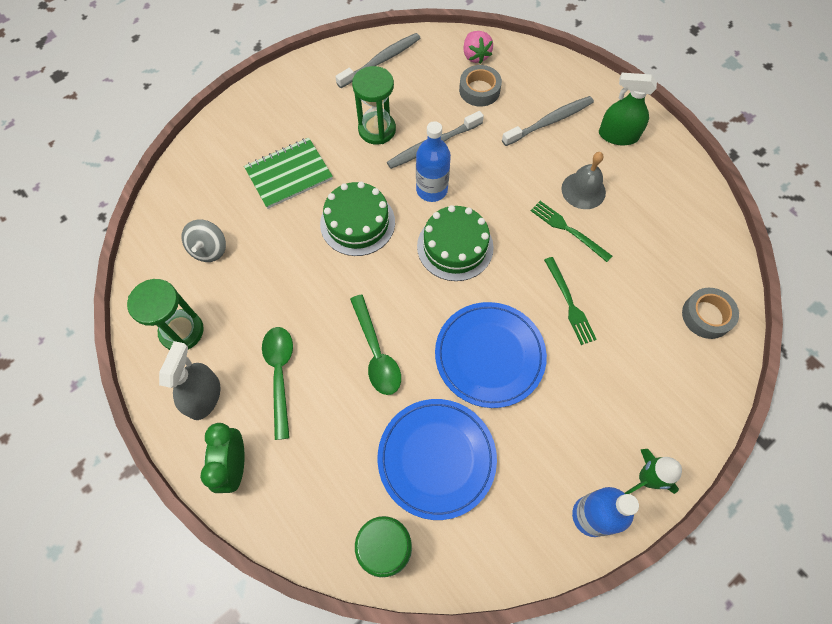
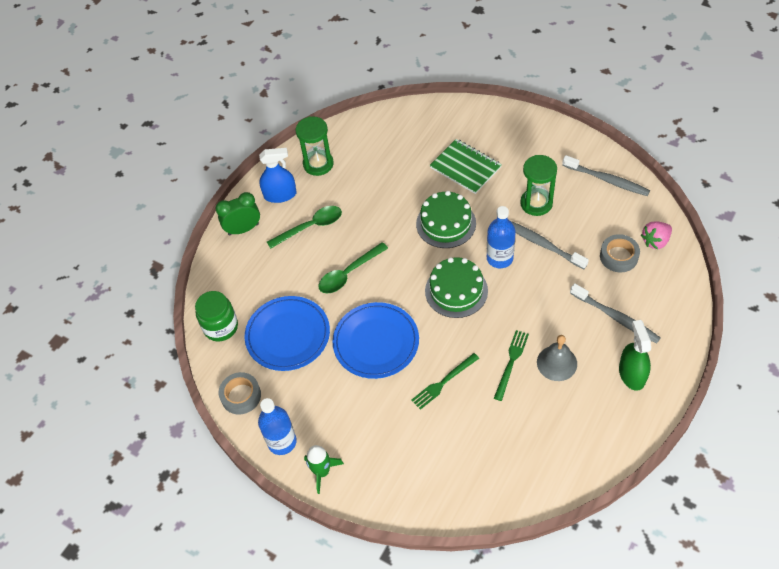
camera: 75 degrees right, 10 degrees down
grey spray bottle [159,341,220,420] -> blue spray bottle [259,148,297,203]
grey spinning top [182,220,226,262] -> none
grey tape [682,288,739,339] -> grey tape moved to [219,372,261,415]

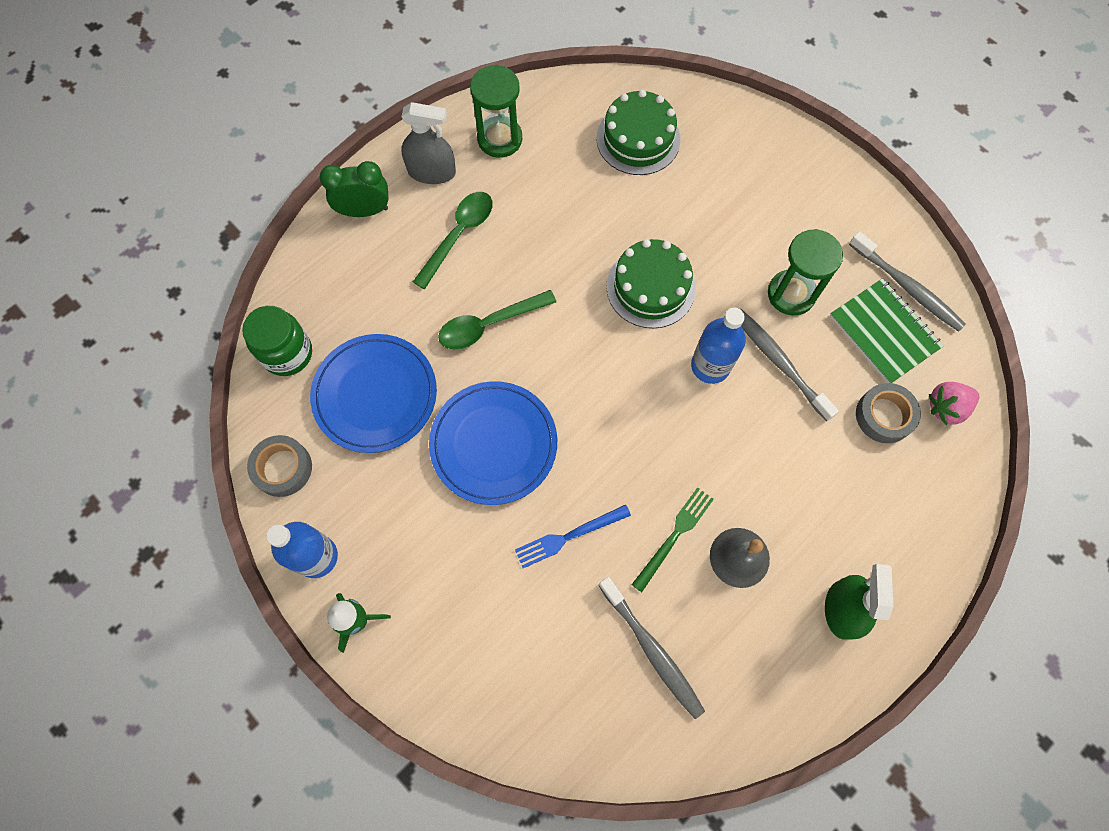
camera: 10 degrees right, 15 degrees up
blue spray bottle [259,148,297,203] -> grey spray bottle [401,102,456,184]
green spoon [267,206,342,249] -> green spoon turned 45 degrees counterclockwise [413,192,493,289]
green fork [411,353,479,410] -> blue fork [515,504,631,568]
green cake [425,257,488,318] -> green cake moved to [597,90,680,175]
green notebook [430,139,502,194] -> green notebook moved to [830,278,944,383]
grey toothbrush [570,283,661,344] -> grey toothbrush moved to [598,577,705,719]

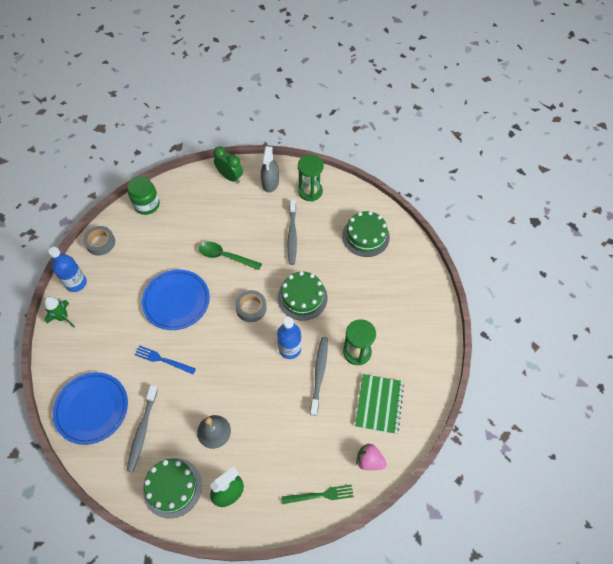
camera: 45 degrees right, 10 degrees down
blue plate [310,334,437,453] -> blue plate moved to [53,372,128,445]
grey spray bottle [401,102,456,184] -> grey spray bottle turned 45 degrees clockwise [261,146,279,193]
green spoon [413,192,493,289] -> none
green fork [631,487,714,592] -> green fork moved to [281,485,354,504]
grey toothbrush [849,231,966,332] -> grey toothbrush moved to [288,199,297,265]
grey tape [856,383,921,443] -> grey tape moved to [235,290,267,322]
none -> green cake [143,458,202,519]

